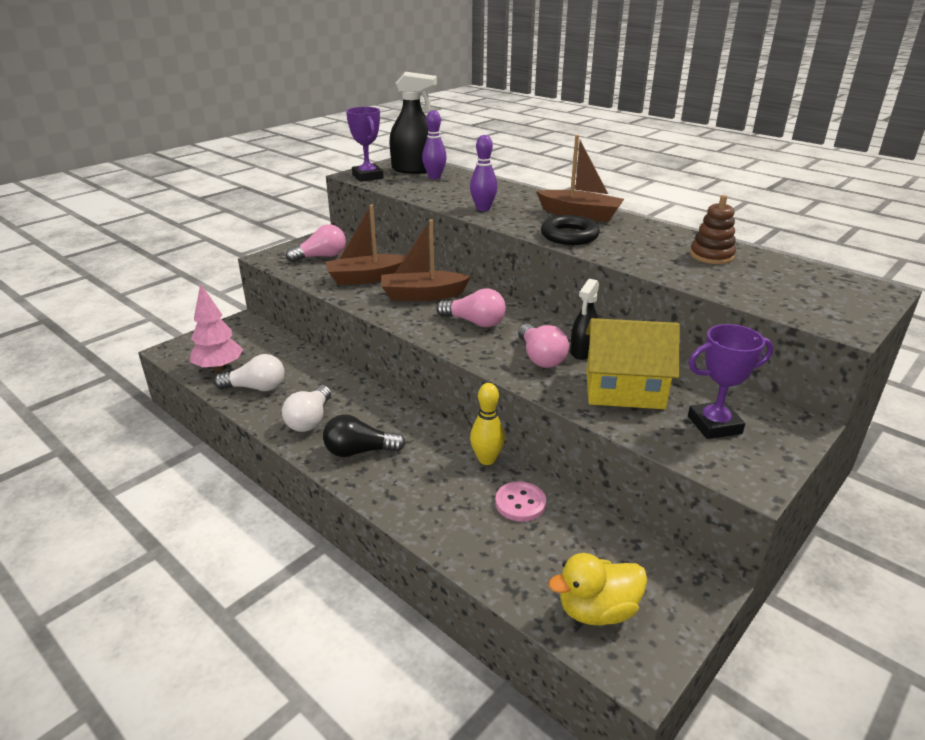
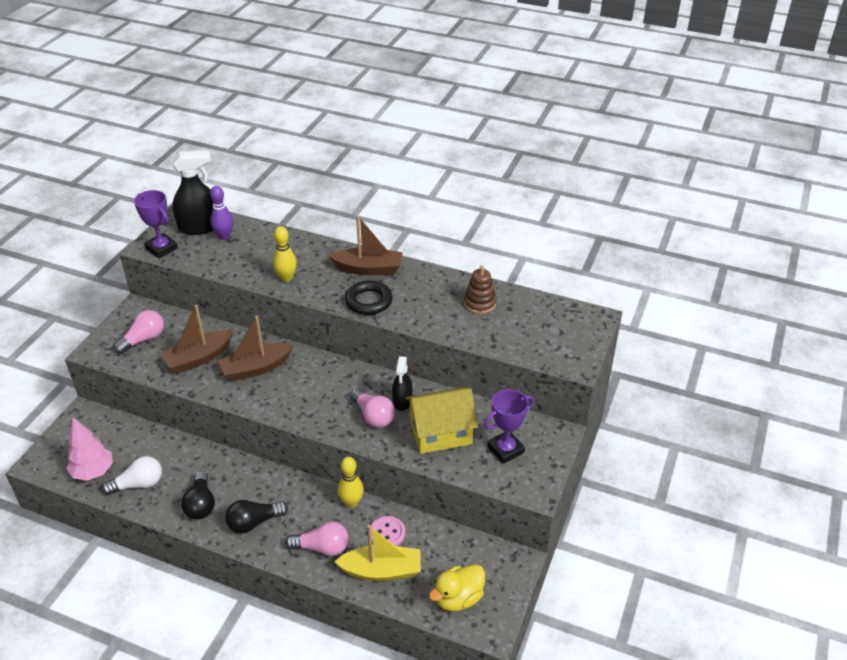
camera: 20 degrees left, 10 degrees up
white light bulb [282,385,331,432] -> black light bulb [181,471,215,520]
pink light bulb [436,288,506,327] -> pink light bulb moved to [285,522,349,556]
purple bowling pin [470,135,498,211] -> yellow bowling pin [273,226,297,282]
none -> yellow boat [334,525,421,581]

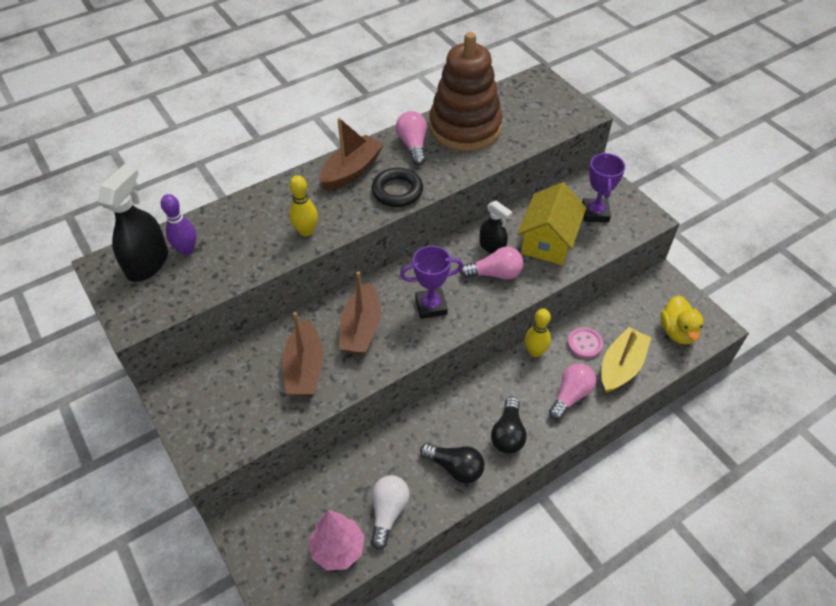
camera: 55 degrees left, 10 degrees up
pink light bulb [114,310,164,354] -> pink light bulb moved to [396,111,427,166]
purple trophy [134,190,178,258] -> purple trophy moved to [400,246,463,319]
brown stacking toy [464,266,497,314] -> brown stacking toy [429,32,502,151], size x2.20

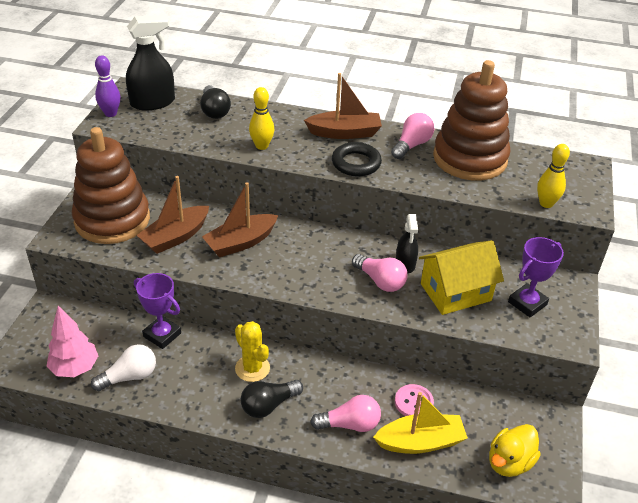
camera: 45 degrees right, 10 degrees down
purple bowling pin [161,194,196,255] -> purple bowling pin moved to [95,55,121,117]
purple trophy [400,246,463,319] -> purple trophy moved to [134,273,181,349]
black light bulb [420,443,484,483] -> black light bulb moved to [200,85,231,119]
yellow bowling pin [525,309,551,357] -> yellow bowling pin moved to [537,144,570,208]
none -> brown stacking toy [72,127,150,244]
none -> yellow cactus [235,321,270,382]

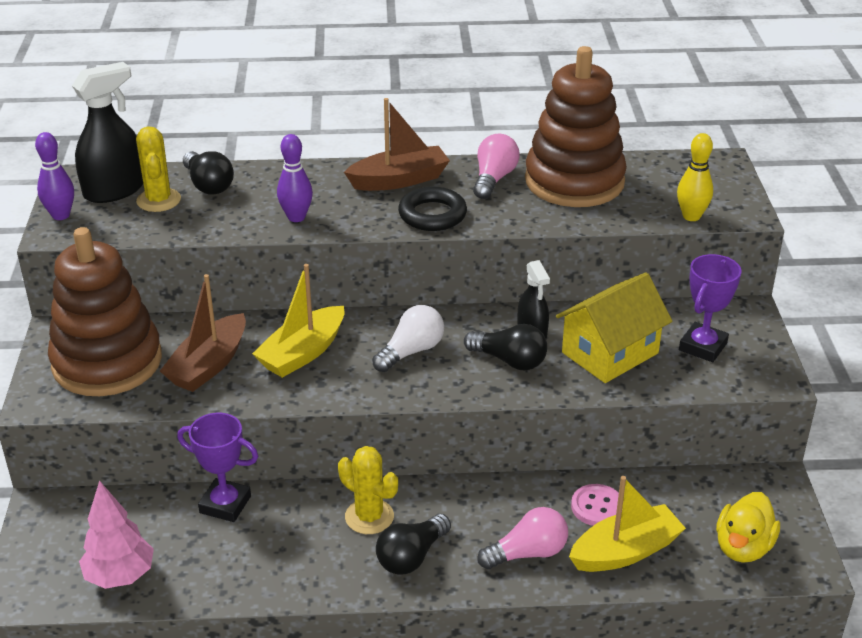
camera: 15 degrees left, 5 degrees down
white light bulb [91,344,156,391] -> white light bulb moved to [372,305,444,372]
brown boat [202,182,278,257] -> yellow boat [252,264,344,378]
yellow bowling pin [249,87,274,150] -> purple bowling pin [277,134,313,222]
pink light bulb [352,254,407,292] -> black light bulb [464,324,547,370]
none -> yellow cactus [136,126,181,212]

